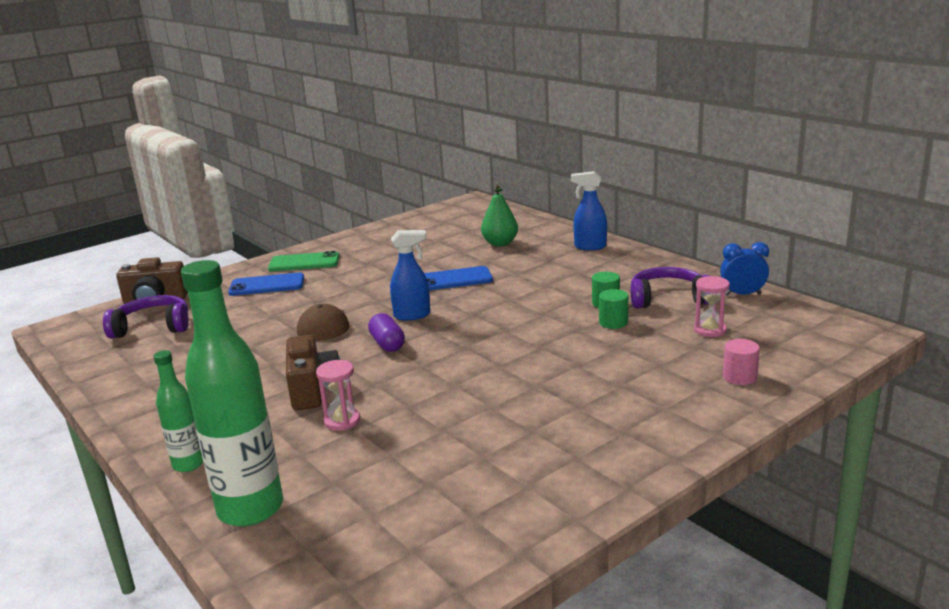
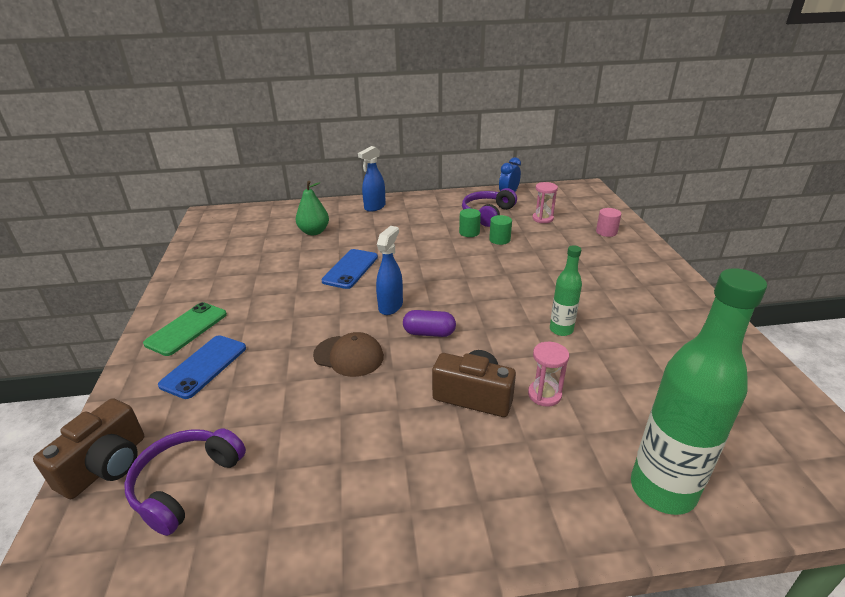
camera: 60 degrees left, 10 degrees up
green bottle [154,350,203,472] -> green bottle moved to [550,245,582,336]

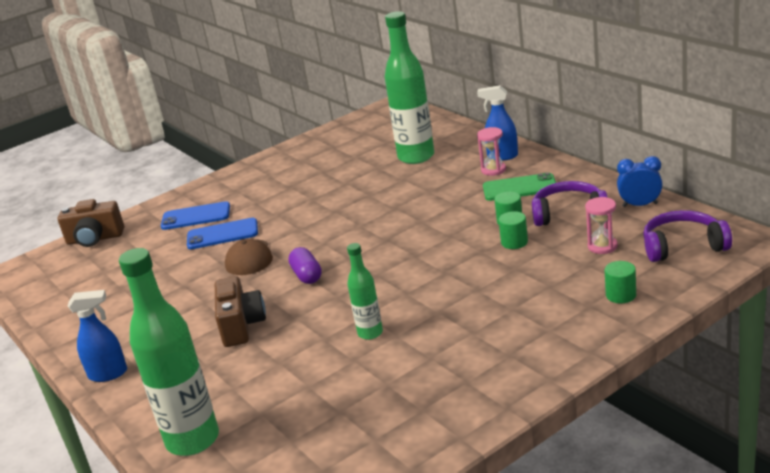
camera: 65 degrees right, 5 degrees down
purple headphones [124,428,246,536] -> purple headphones moved to [643,210,732,262]
green phone [143,302,227,356] -> green phone moved to [483,172,556,201]
green pear [296,181,329,235] -> green bottle [385,11,434,164]
blue phone [321,249,378,289] -> blue phone moved to [187,218,258,249]
blue spray bottle [376,226,403,315] -> blue spray bottle moved to [67,290,127,382]
pink hourglass [528,342,569,407] -> pink hourglass moved to [477,127,506,176]
pink cylinder [596,208,622,237] -> green cylinder [605,261,636,304]

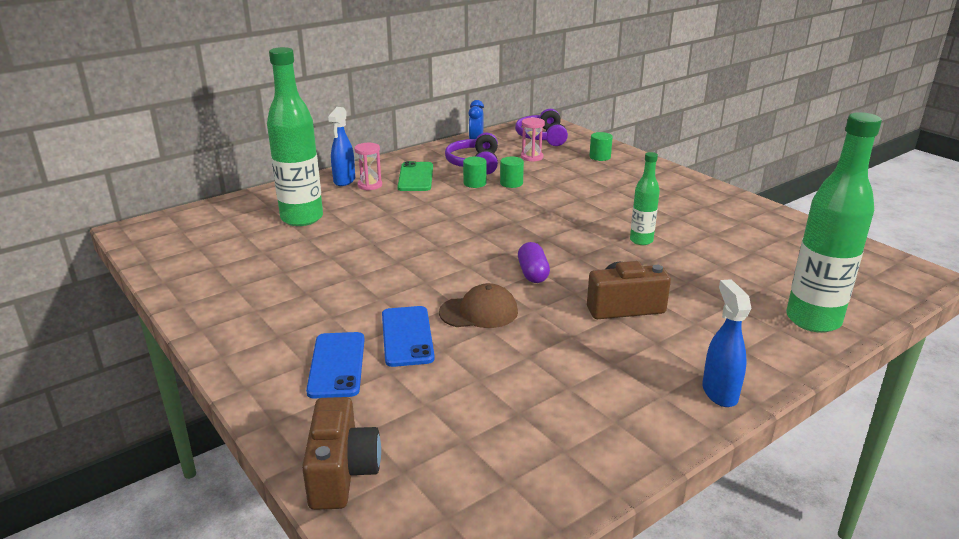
camera: 95 degrees left, 0 degrees up
purple capsule [288,247,322,284] -> purple capsule turned 75 degrees counterclockwise [518,242,550,283]

